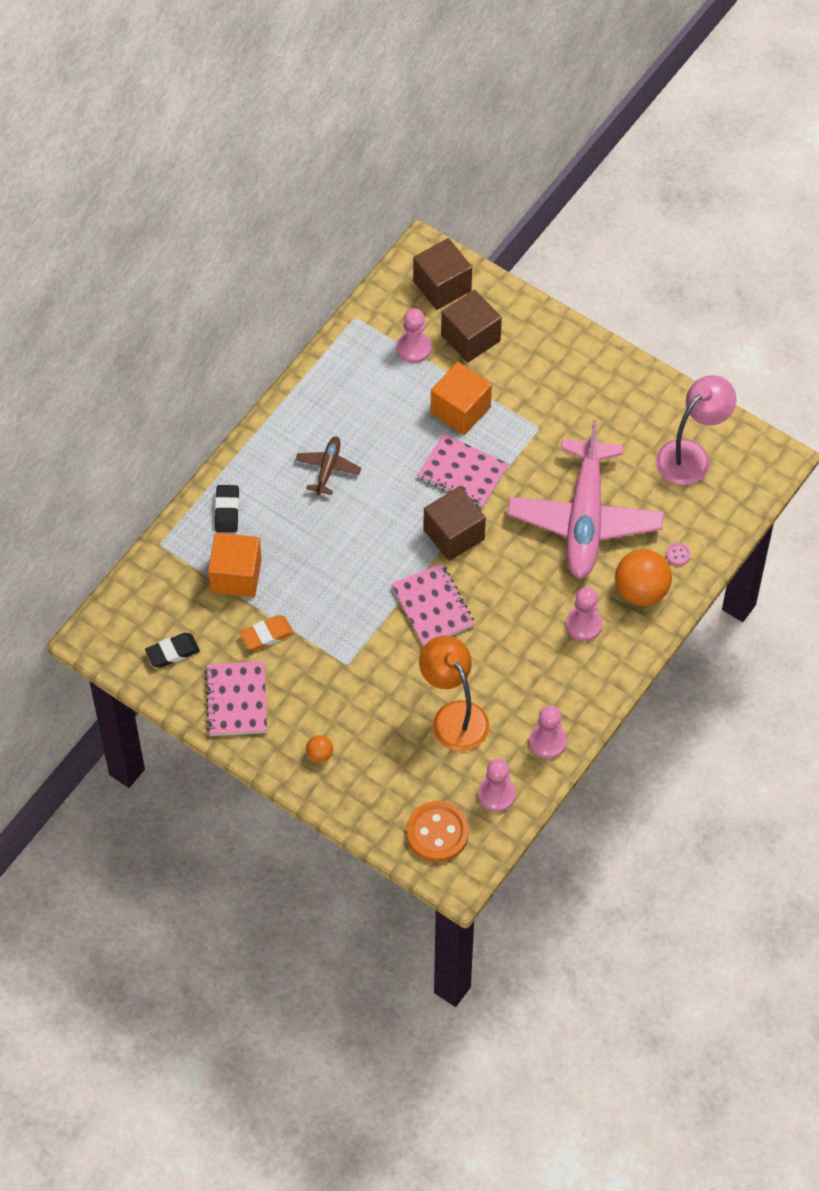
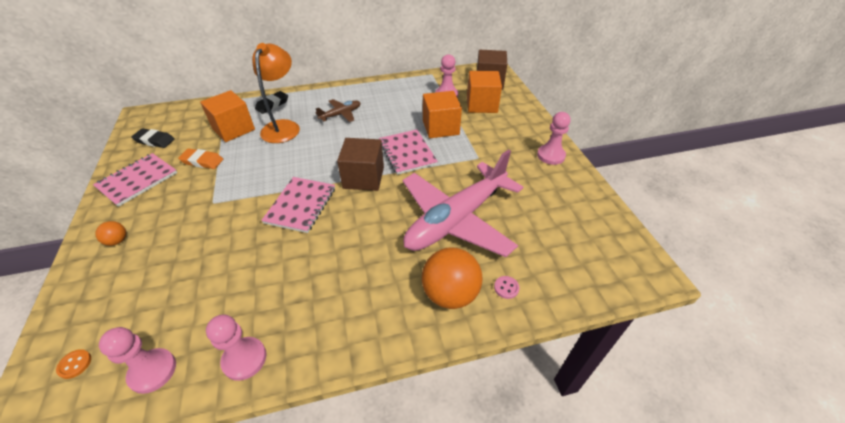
camera: 40 degrees right, 15 degrees down
orange button [406,801,469,862] -> orange button [56,349,91,379], size x0.41
orange lamp [419,635,489,751] -> orange lamp moved to [252,43,300,143]
brown cube [441,290,502,363] -> orange cube [467,71,502,113]
pink pawn [566,587,603,641] -> pink pawn moved to [537,112,570,165]
pink lamp [656,375,736,485] -> none

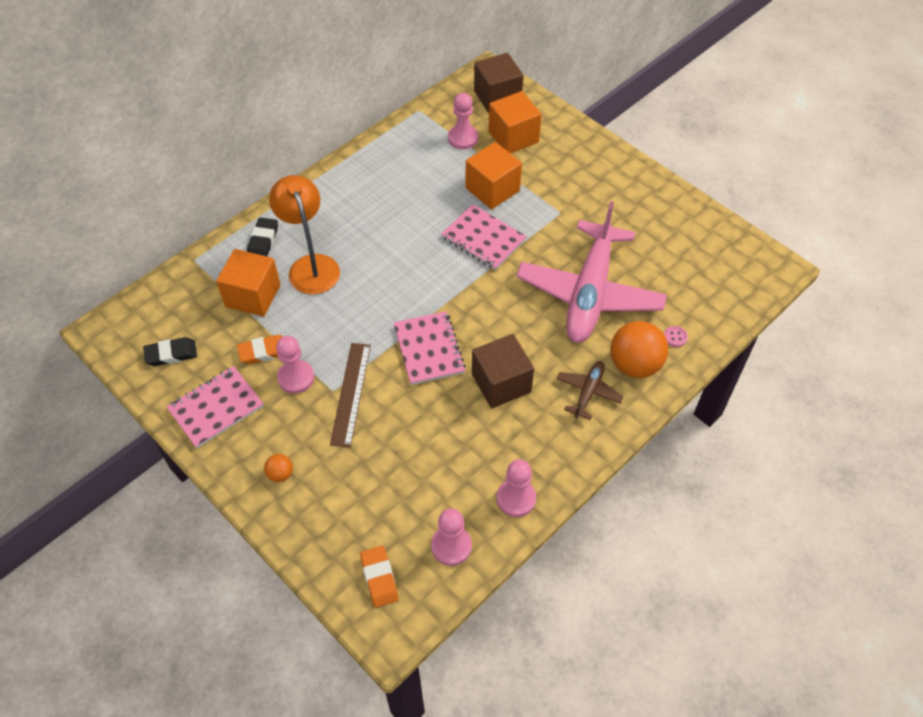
camera: 30 degrees left, 10 degrees up
orange button [56,349,91,379] -> orange eraser [360,546,399,608]
pink notebook [93,153,177,207] -> pink notebook turned 45 degrees clockwise [166,366,264,448]
brown plane [315,99,360,122] -> brown plane moved to [556,361,624,420]
brown cube [337,138,384,191] -> brown cube moved to [472,334,534,408]
pink pawn [537,112,570,165] -> pink pawn moved to [276,336,314,394]
none -> brown ruler [330,343,371,447]

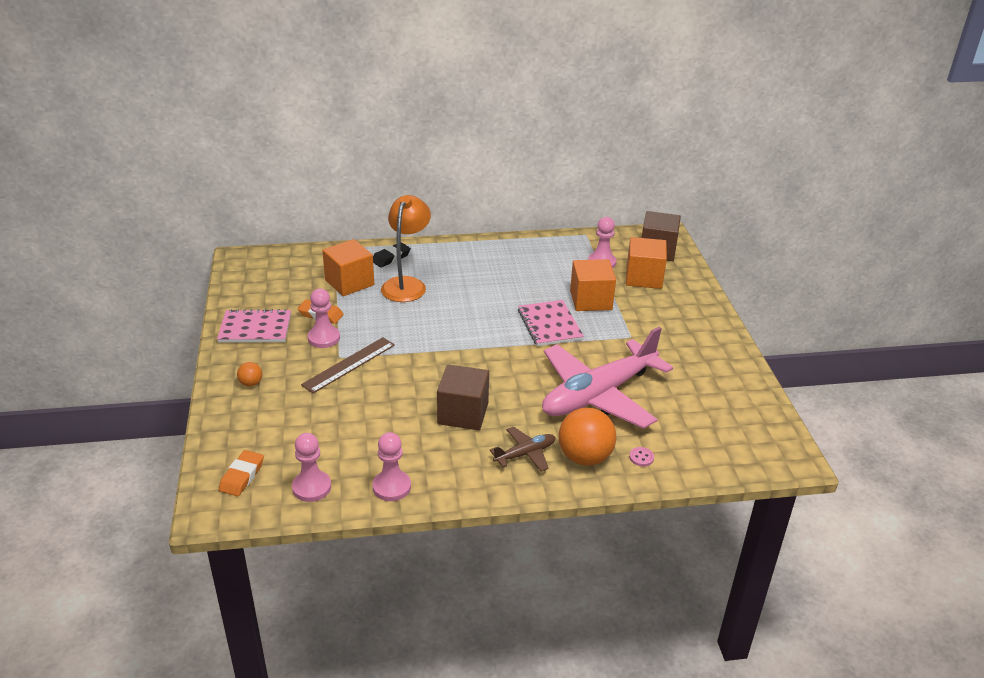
camera: 35 degrees right, 20 degrees down
black eraser [143,337,197,366] -> none
pink notebook [394,311,466,385] -> none

